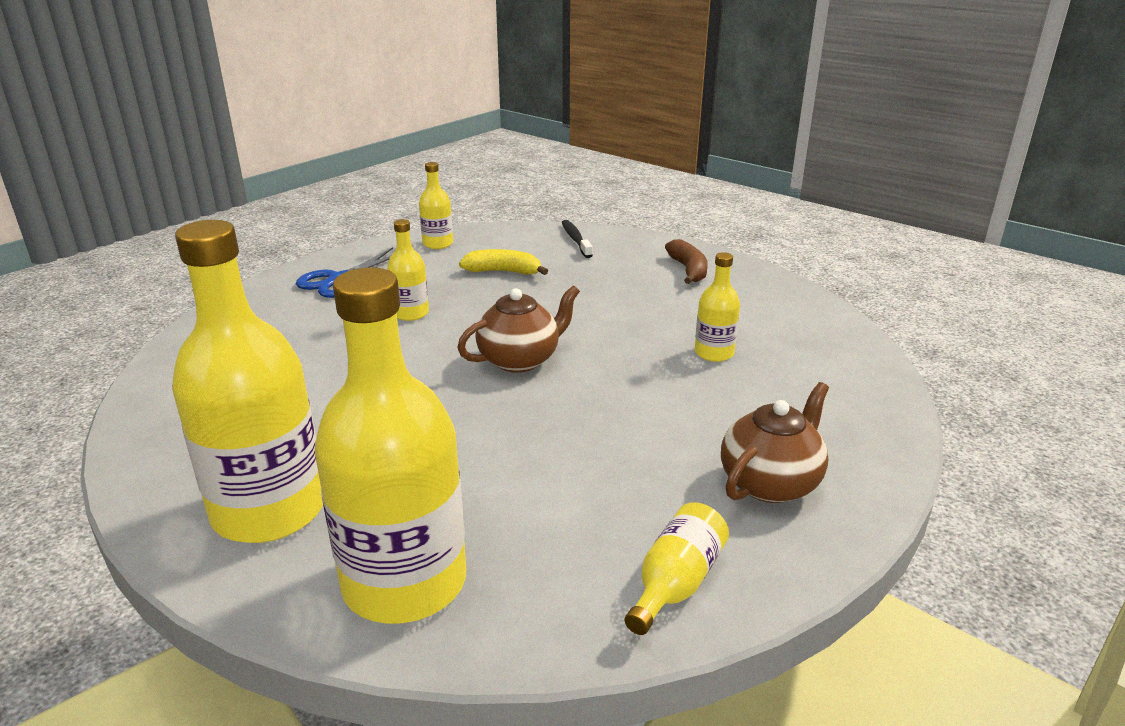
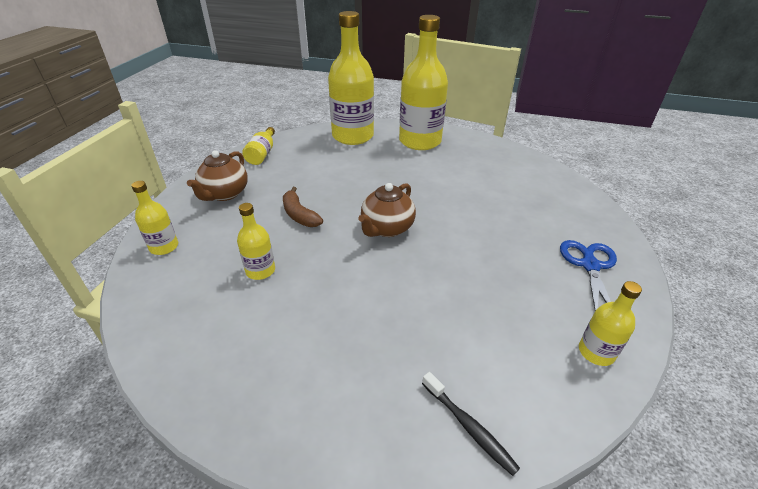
camera: 155 degrees right, 10 degrees up
yellow bottle [387,219,429,321] -> yellow bottle moved to [131,181,178,255]
yellow banana [459,249,548,275] -> none
brown banana [665,239,708,284] -> brown banana moved to [283,187,323,227]

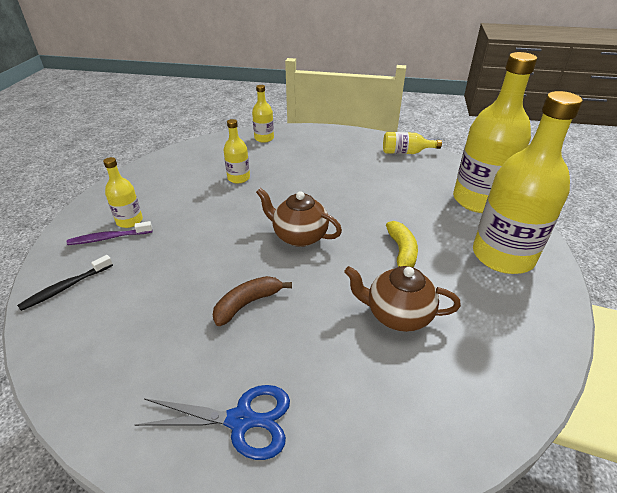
camera: 85 degrees right, 0 degrees up
brown teapot [187,150,248,201] -> brown teapot moved to [344,266,461,332]
brown banana [283,187,323,227] -> brown banana moved to [213,276,292,326]
yellow bottle [579,281,642,366] -> yellow bottle moved to [103,157,143,228]
none -> purple toothbrush [67,221,153,245]
none -> yellow banana [386,221,418,267]

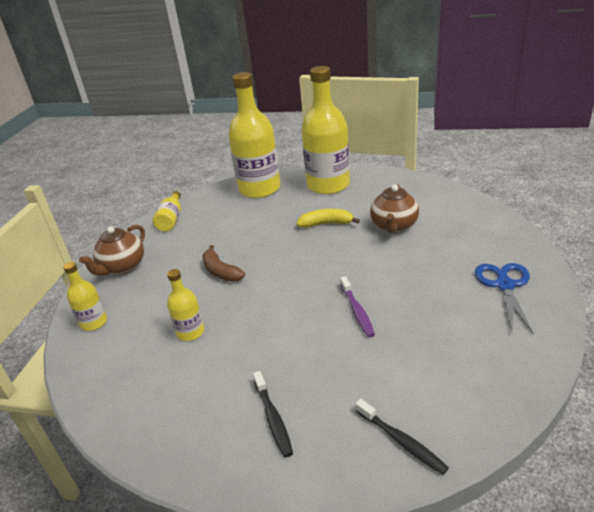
camera: 85 degrees left, 5 degrees down
purple toothbrush [67,221,153,245] -> purple toothbrush moved to [340,276,375,337]
yellow bottle [103,157,143,228] -> black toothbrush [253,371,293,458]
brown banana [213,276,292,326] -> brown banana moved to [202,245,245,282]
brown teapot [256,188,342,247] -> brown teapot moved to [79,225,145,276]

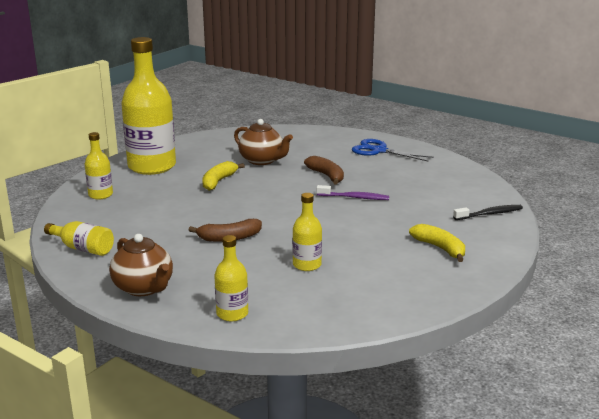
camera: 70 degrees left, 10 degrees down
yellow bottle [229,72,281,198] -> yellow bottle [84,132,113,199], size x0.47
black toothbrush [253,371,293,458] -> yellow banana [409,224,465,262]
none -> brown banana [304,156,344,185]

